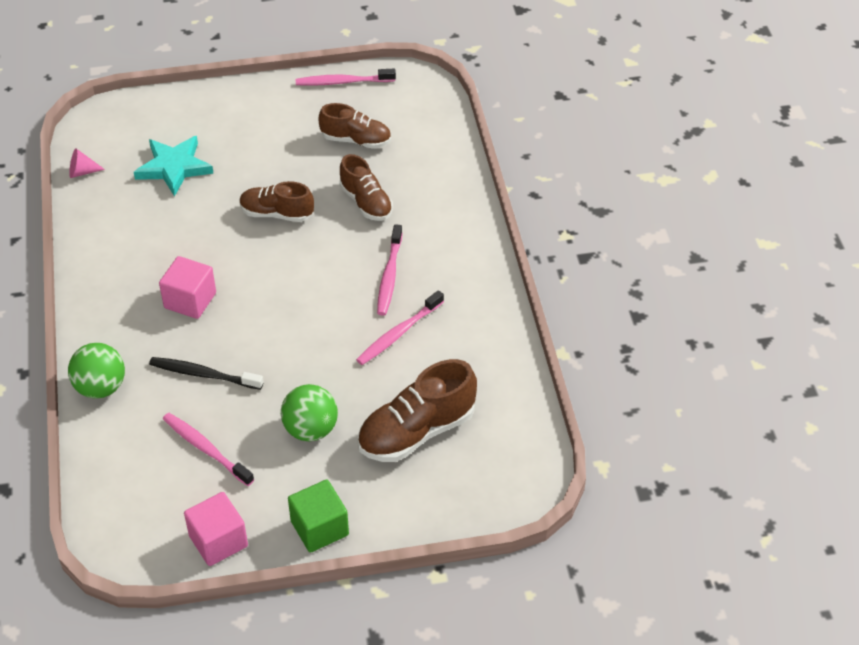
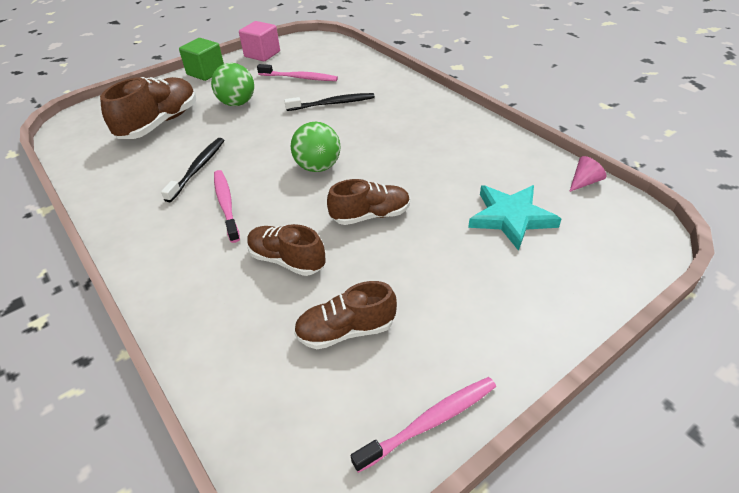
camera: 155 degrees right, 5 degrees down
green ball [68,343,125,399] -> green ball moved to [291,122,341,172]
pink cube [159,256,216,319] -> none
pink toothbrush [356,290,444,365] -> black toothbrush [161,138,224,202]

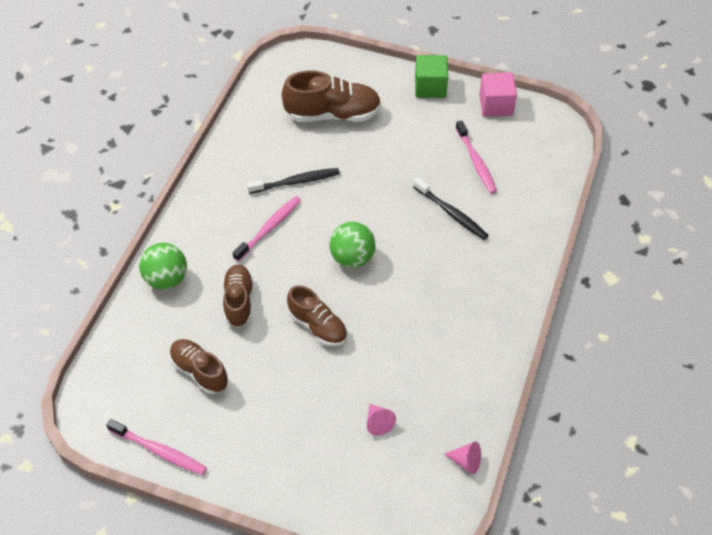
camera: 55 degrees right, 10 degrees up
green ball [211,63,254,106] -> green ball moved to [139,243,187,290]
turquoise star [468,185,561,251] -> pink cone [367,404,396,436]

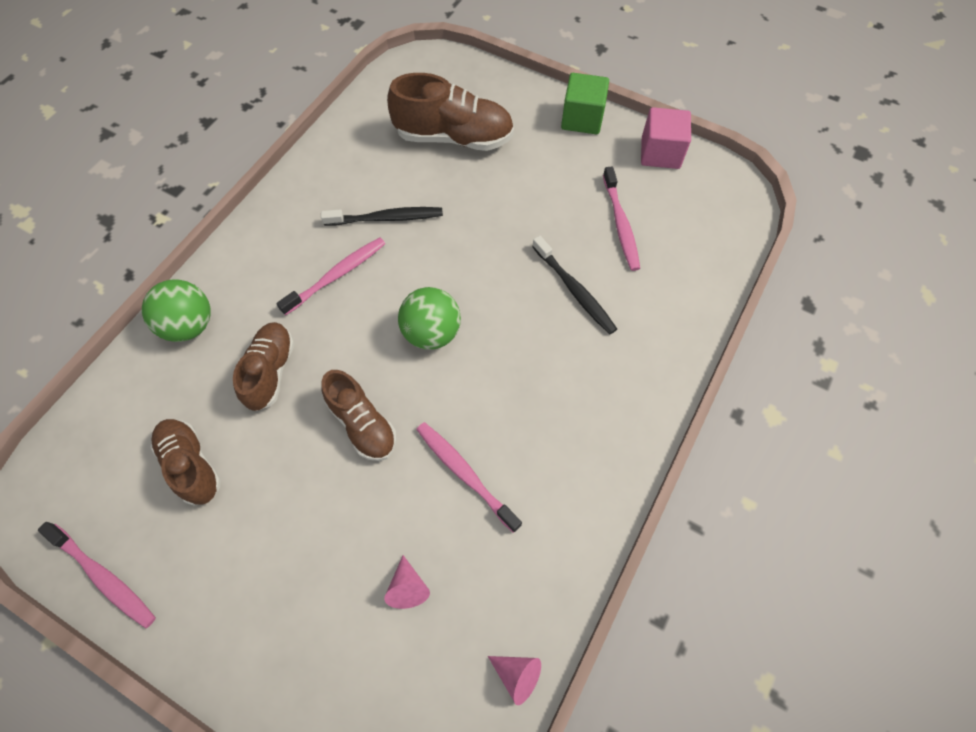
camera: 10 degrees right, 10 degrees up
none -> pink toothbrush [416,422,522,533]

